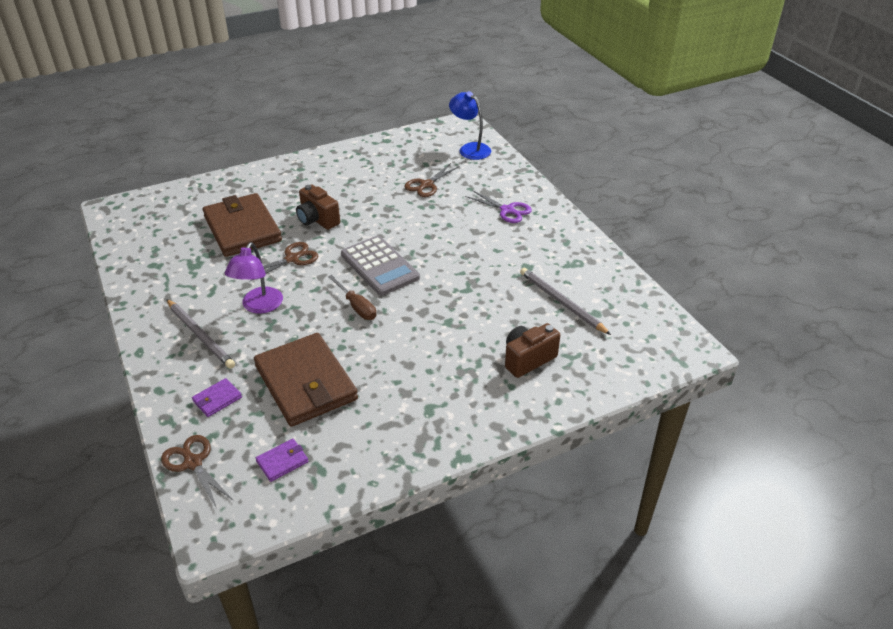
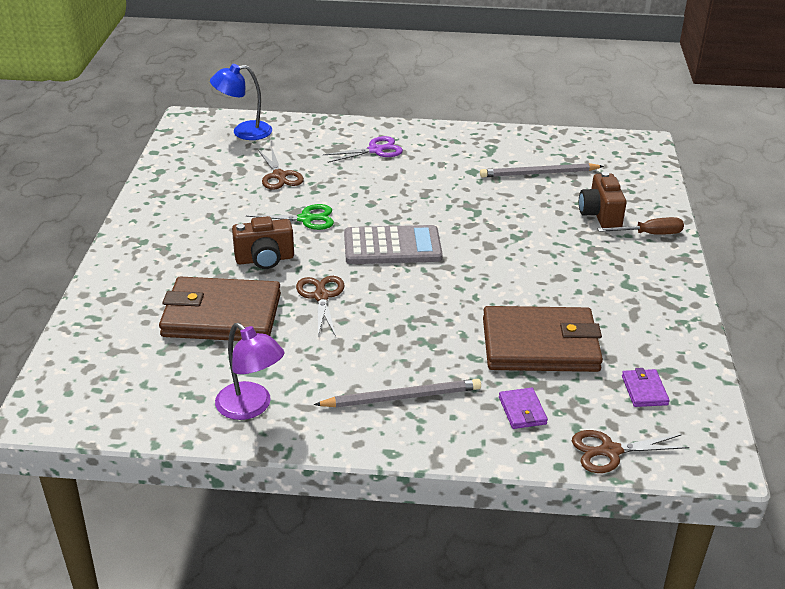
camera: 60 degrees left, 5 degrees down
purple lamp [225,242,283,314] -> purple lamp moved to [215,323,285,420]
brown screwdriver [328,275,376,320] -> brown screwdriver moved to [598,217,684,235]
none -> green scissors [246,204,334,230]

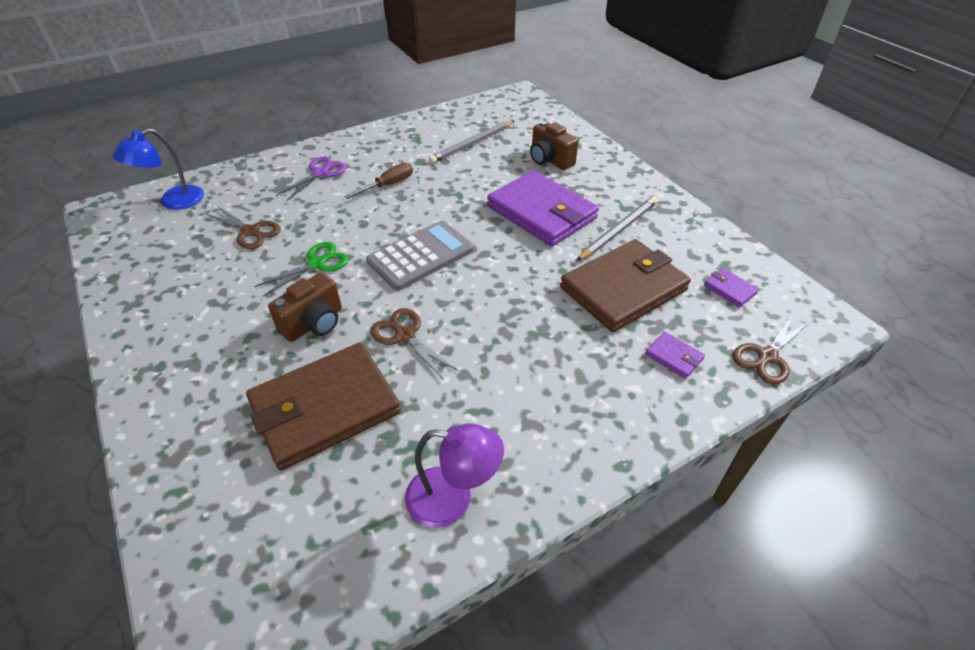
camera: 35 degrees left, 10 degrees up
grey pencil [314,379,481,407] -> grey pencil moved to [577,197,658,261]
brown screwdriver [598,217,684,235] -> brown screwdriver moved to [344,163,413,199]
none -> purple wallet [487,171,599,246]

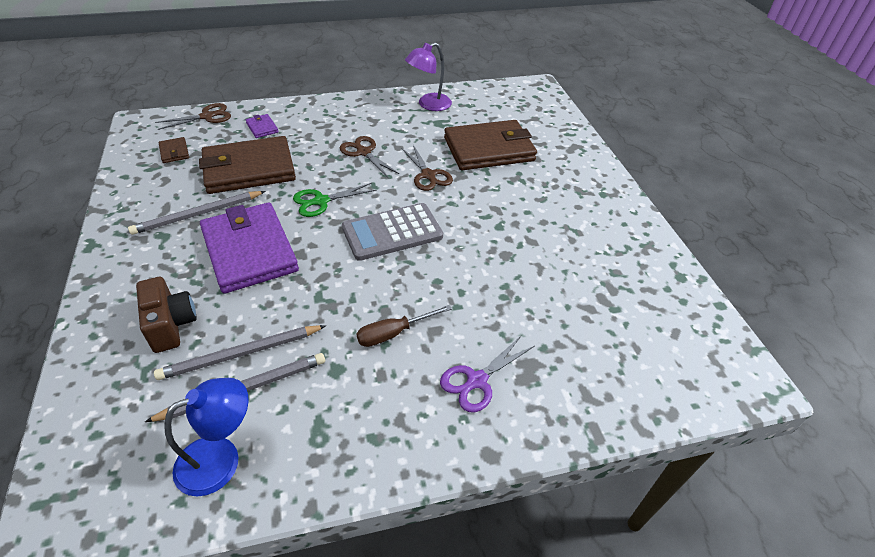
camera: 165 degrees left, 0 degrees up
blue lamp [113,128,204,210] -> blue lamp moved to [164,378,249,496]
brown scissors [206,206,280,249] -> brown scissors moved to [340,136,399,177]
green scissors [254,242,349,296] -> green scissors moved to [293,183,377,217]
brown camera [268,273,342,342] -> none
purple lamp [405,423,504,528] -> purple lamp turned 60 degrees counterclockwise [405,42,452,111]
purple wallet [704,268,759,307] -> brown wallet [159,137,189,163]
none -> grey pencil [154,325,326,380]

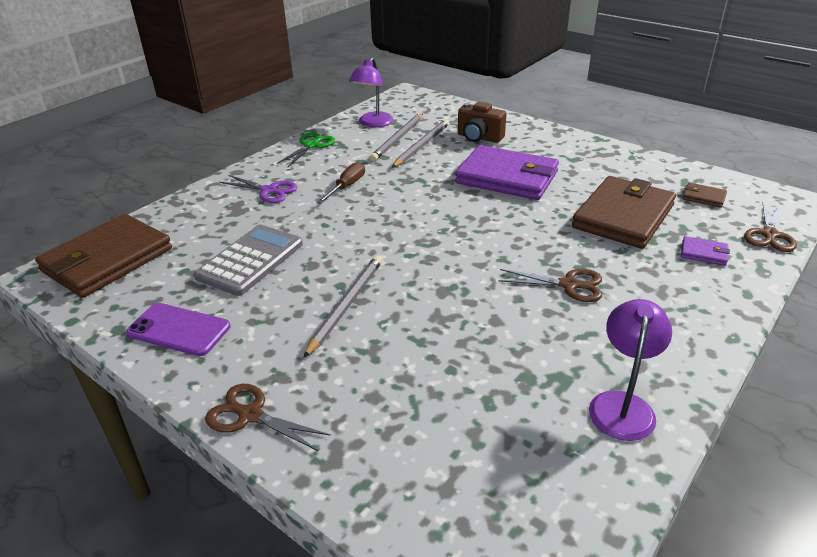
camera: 145 degrees right, 10 degrees down
grey pencil [128,191,266,235] -> grey pencil moved to [304,256,382,358]
blue lamp [164,378,249,496] -> purple lamp [349,58,393,127]
green scissors [293,183,377,217] -> green scissors moved to [277,132,335,167]
grey calculator [342,203,443,261] -> grey calculator moved to [194,225,303,296]
brown scissors [401,145,453,191] -> brown scissors moved to [205,384,331,451]
purple scissors [440,336,534,412] -> purple scissors turned 105 degrees clockwise [220,175,297,203]
brown wallet [444,120,537,170] -> brown wallet moved to [35,214,172,298]
none -> purple phone [126,303,230,356]

